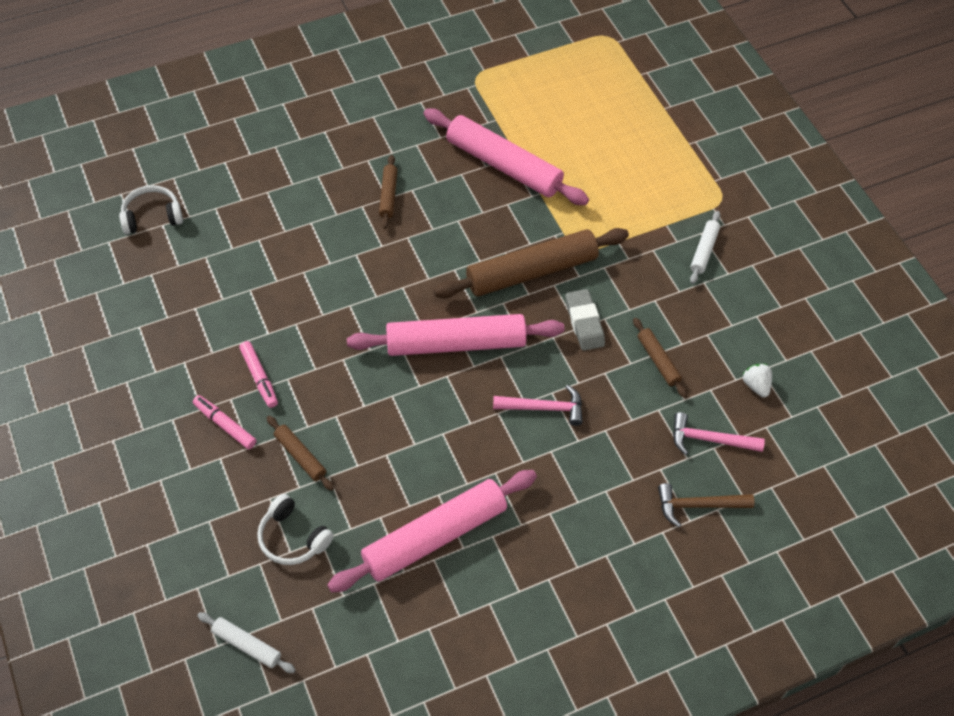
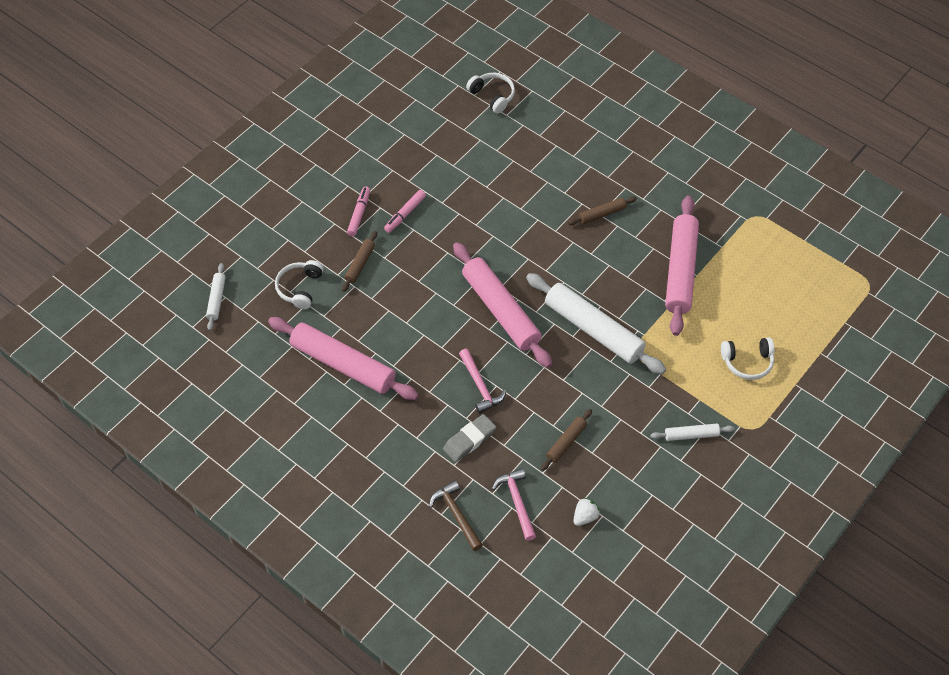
camera: 65 degrees right, 0 degrees up
brown rolling pin [433,228,629,298] -> white rolling pin [526,273,666,374]
grey eraser [565,289,605,351] -> grey eraser moved to [443,414,496,462]
none -> white headphones [721,338,775,380]

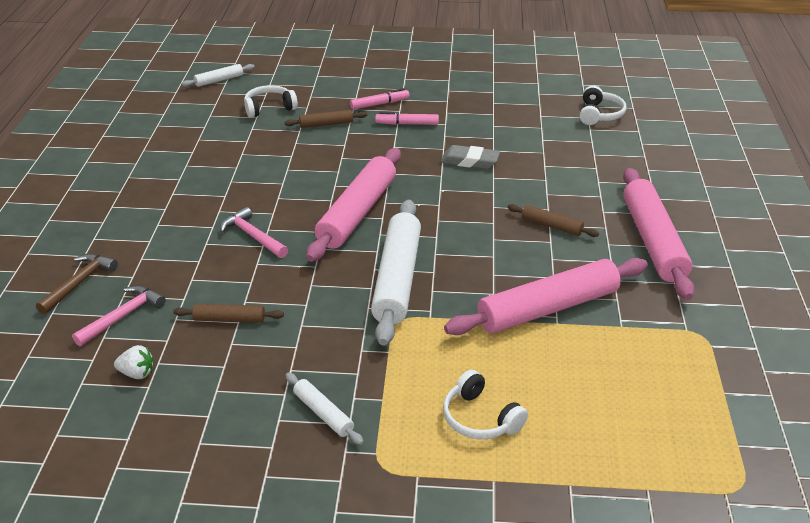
camera: 55 degrees right, 20 degrees down
pink rolling pin [268,317,419,400] -> pink rolling pin moved to [623,168,695,300]
grey eraser [443,414,496,462] -> grey eraser moved to [441,145,500,169]
pink hammer [459,349,506,413] -> pink hammer turned 105 degrees clockwise [220,207,288,258]

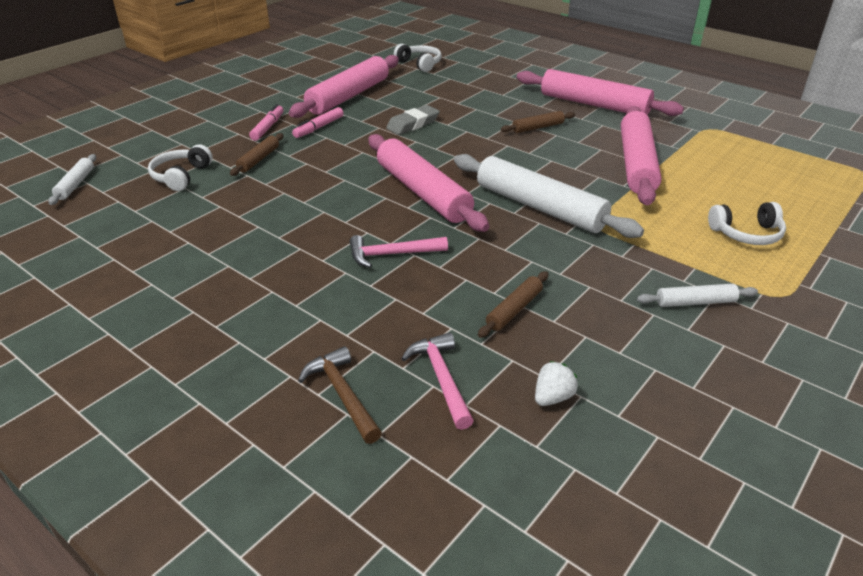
camera: 55 degrees left, 0 degrees up
none -> pink rolling pin [289,55,399,118]

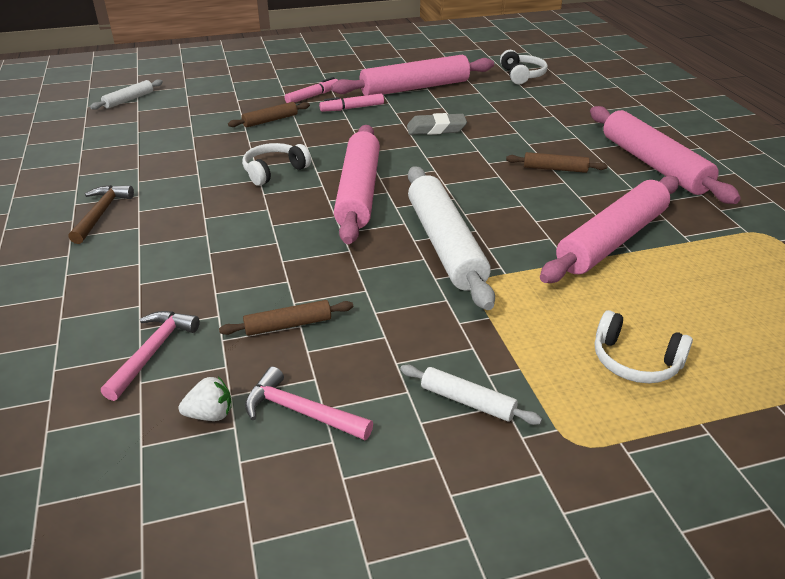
camera: 35 degrees right, 0 degrees up
white headphones [148,144,213,191] -> white headphones moved to [242,143,311,186]
brown hammer [298,346,382,444] -> brown hammer moved to [69,185,134,244]
pink hammer [349,235,448,268] -> pink hammer moved to [245,367,373,440]

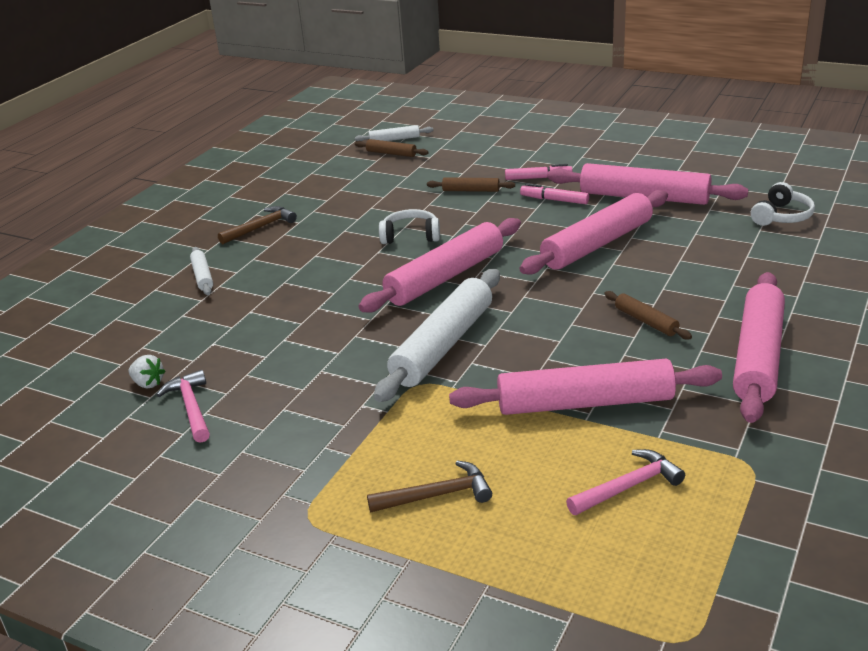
camera: 45 degrees right, 5 degrees down
pink hammer [101,311,200,401] -> pink hammer moved to [566,449,685,515]
brown rolling pin [219,300,353,336] -> brown rolling pin moved to [355,139,429,157]
white rolling pin [400,365,542,425] -> white rolling pin moved to [190,247,213,295]
grey eraser [407,113,467,135] -> pink rolling pin [520,190,668,275]
white headphones [595,310,693,383] -> brown hammer [367,461,492,512]

